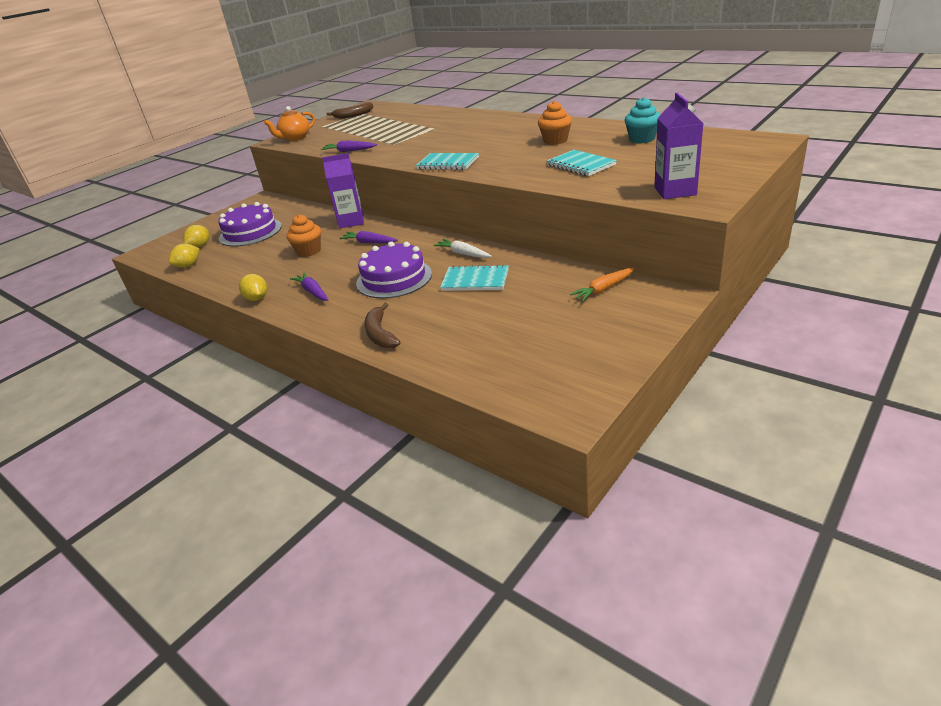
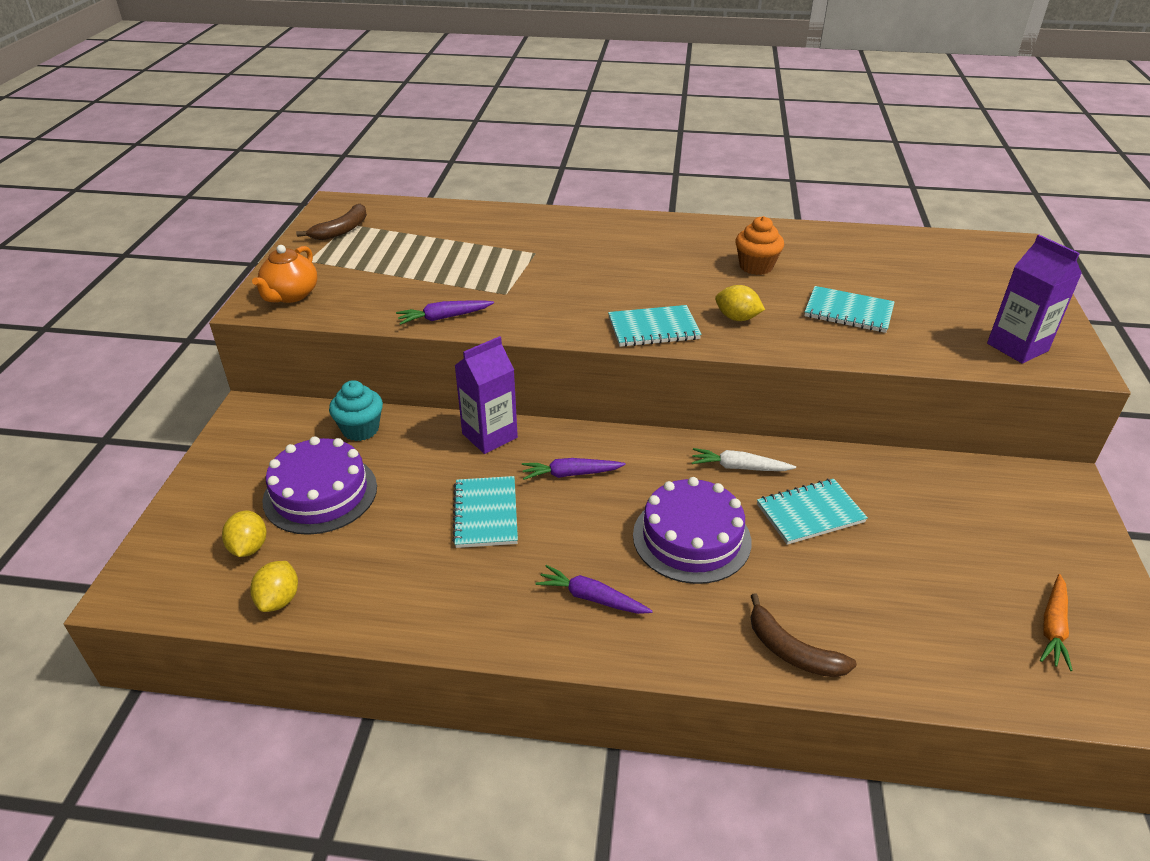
camera: 35 degrees left, 5 degrees up
yellow lemon [239,274,267,301] -> yellow lemon moved to [715,285,765,321]
orange cupcake [286,214,321,257] -> turquoise notebook [452,476,518,548]
orange carrot [570,268,635,302] -> orange carrot moved to [1040,574,1073,671]
turquoise cupcake [625,97,661,143] -> turquoise cupcake moved to [329,380,383,441]

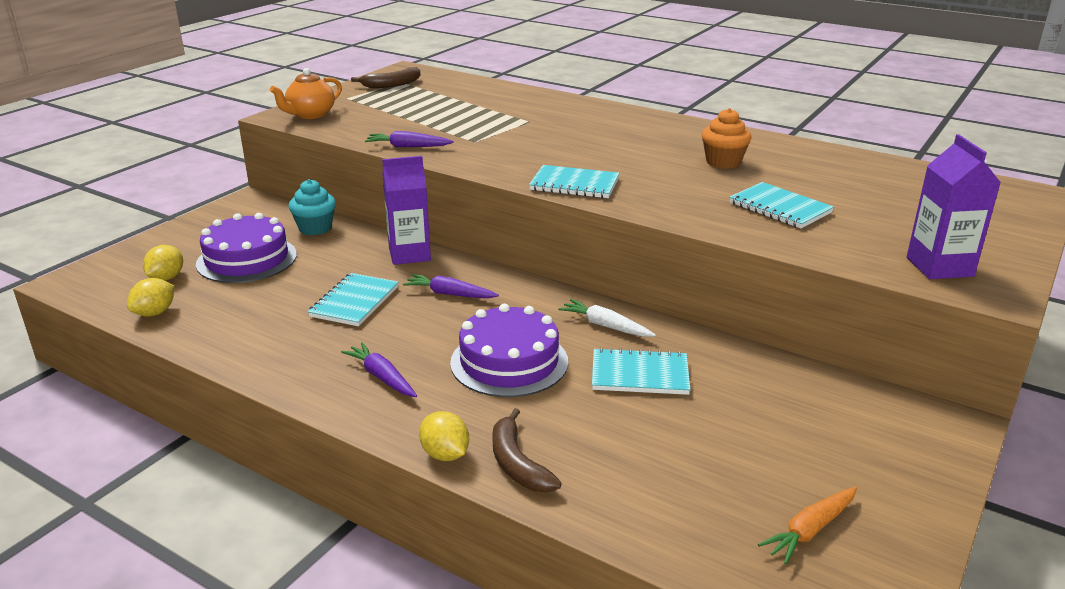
camera: 25 degrees right, 10 degrees down
yellow lemon [715,285,765,321] -> yellow lemon moved to [419,411,469,461]

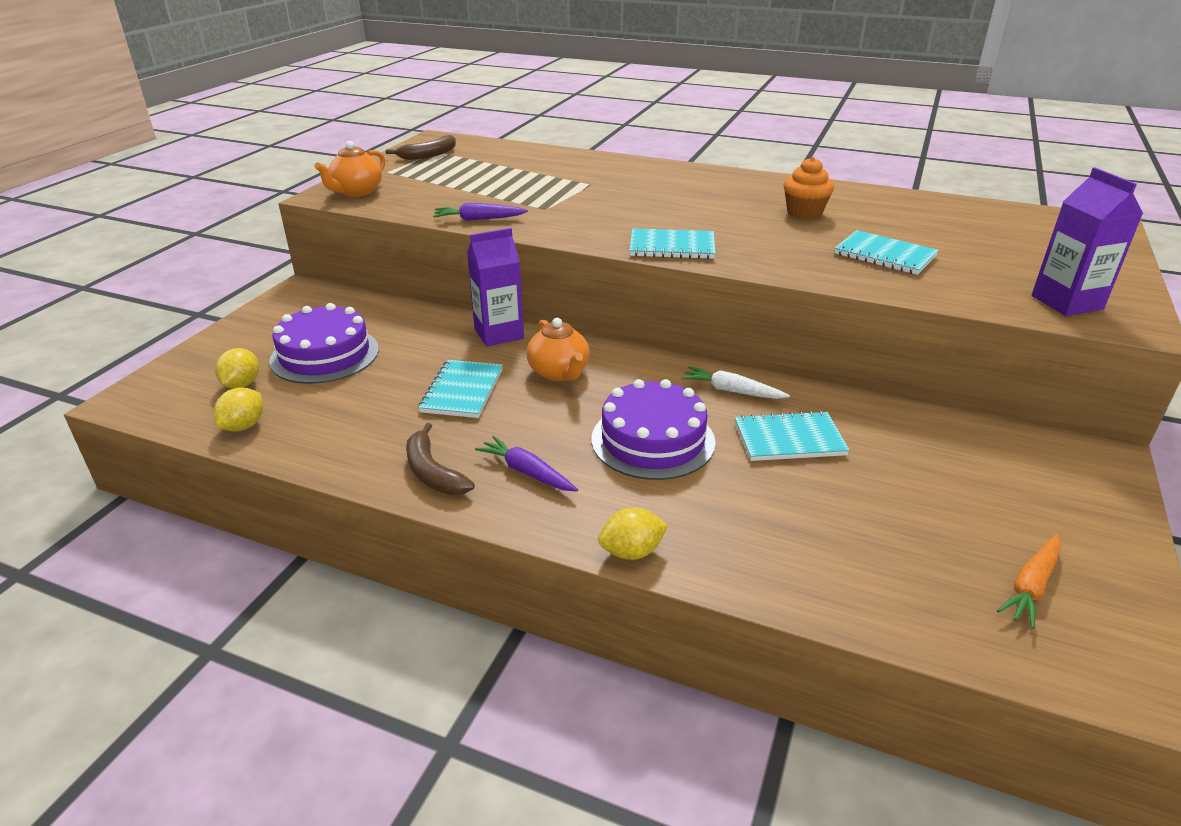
camera: 10 degrees left, 5 degrees up
turquoise cupcake [288,179,336,235] -> none
purple carrot [403,274,499,298] -> orange teapot [527,318,590,381]
yellow lemon [419,411,469,461] -> yellow lemon turned 60 degrees counterclockwise [598,508,668,560]
brown banana [492,408,561,492] -> brown banana moved to [406,423,475,495]

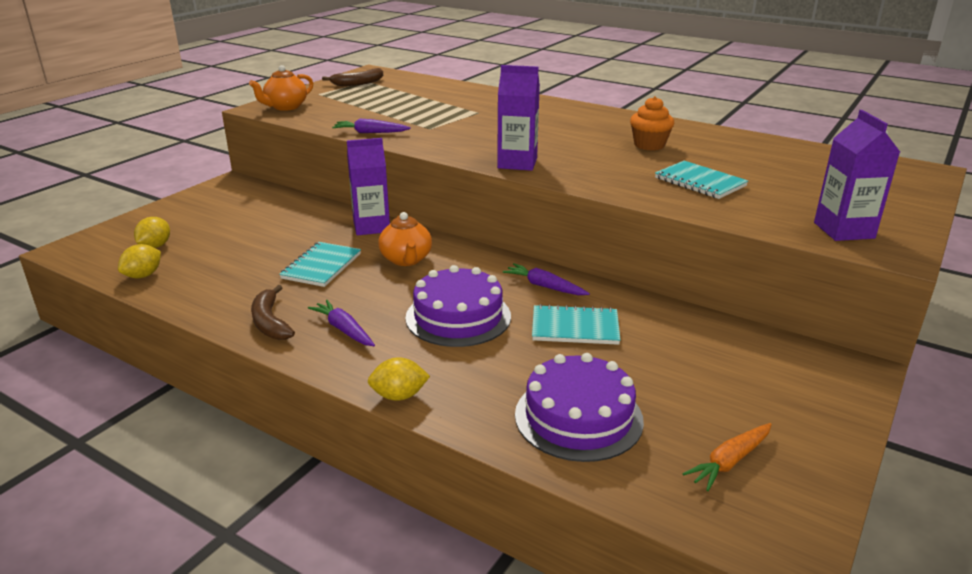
camera: 10 degrees right, 5 degrees down
purple cake [269,303,379,384] -> purple cake moved to [515,353,644,462]
turquoise notebook [629,228,716,259] -> purple carton [497,65,540,171]
white carrot [681,366,790,399] -> purple carrot [503,263,590,295]

